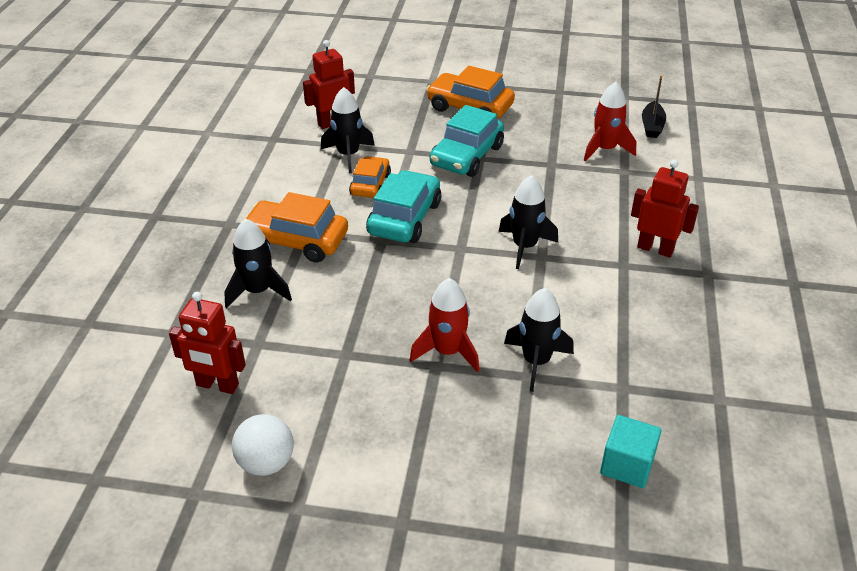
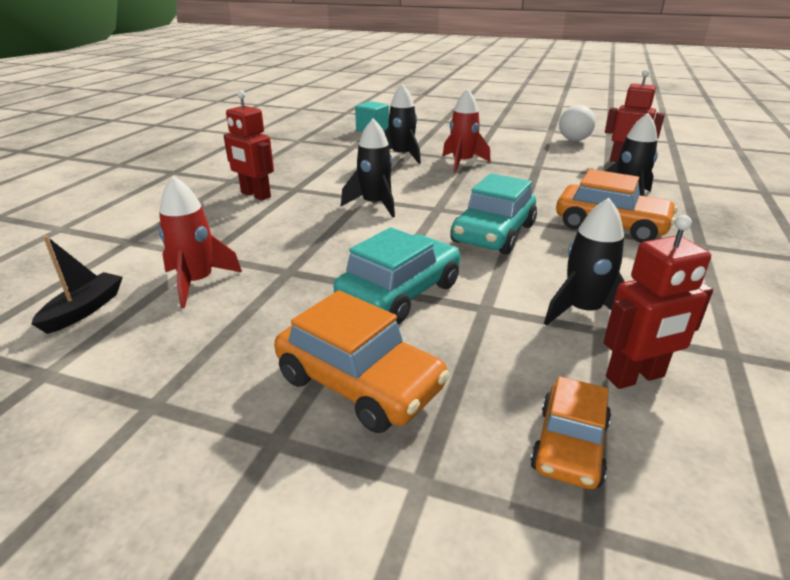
camera: 170 degrees left, 10 degrees down
orange car [349,156,391,198] -> orange car moved to [530,376,611,489]

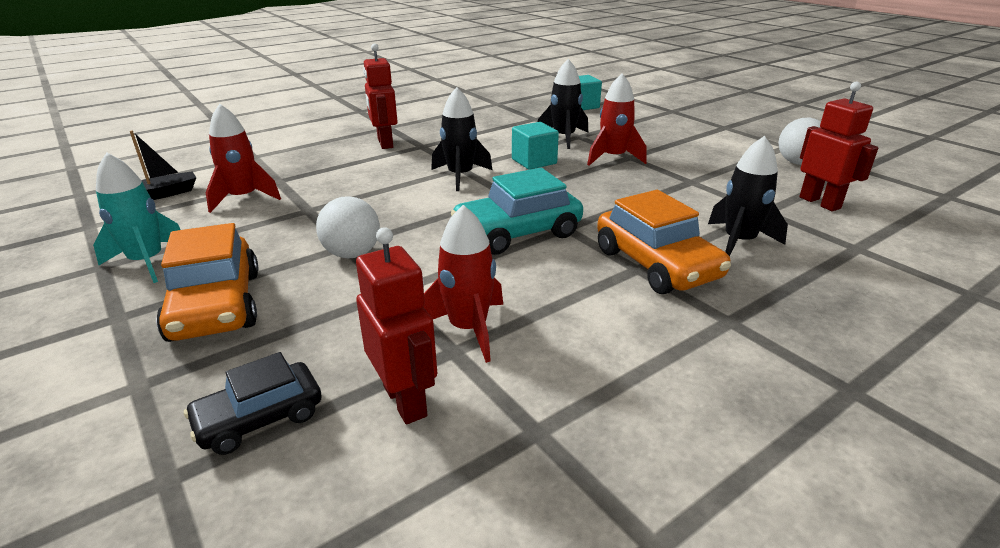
camera: 35 degrees right, 0 degrees up
turquoise car [333,227,460,324] -> white ball [316,196,380,258]
orange car [530,376,611,489] -> black car [184,352,322,455]
black rocket [544,198,625,326] -> red rocket [423,205,503,363]
red robot [604,215,713,389] -> red robot turned 135 degrees counterclockwise [356,227,437,424]
none -> turquoise rocket [93,153,181,283]
none -> turquoise cube [512,122,559,170]

